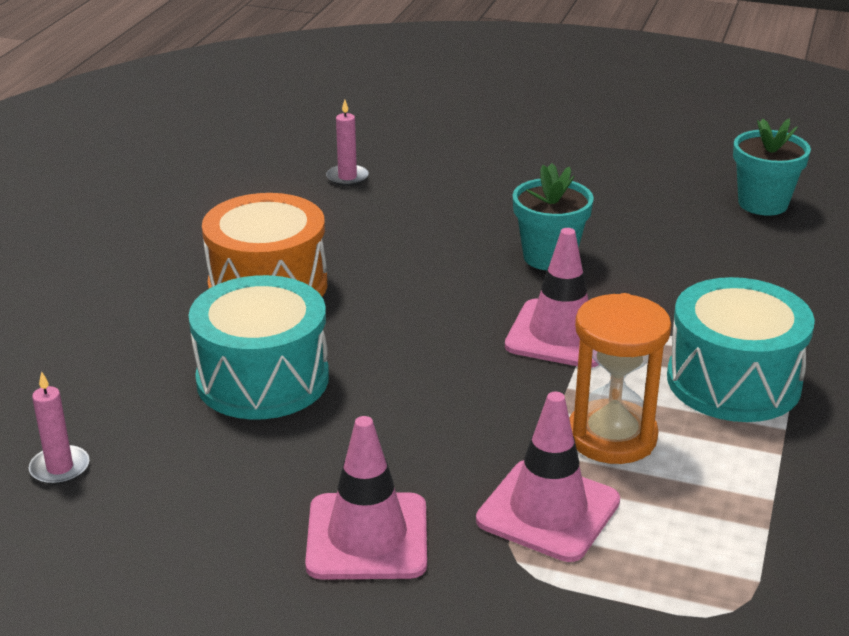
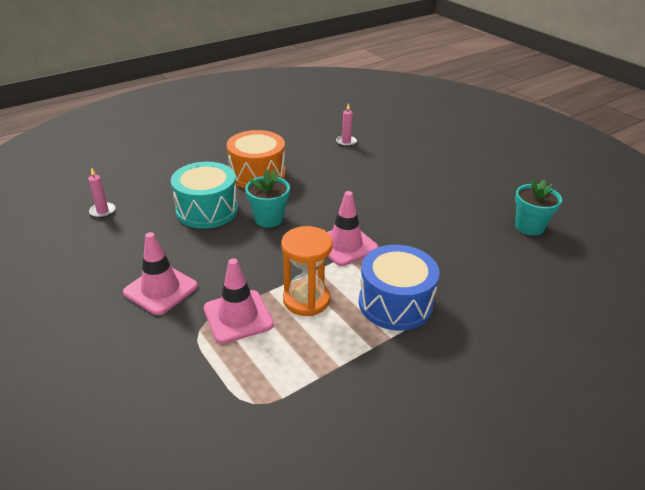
camera: 35 degrees right, 5 degrees up
turquoise flower pot [513,163,594,270] -> turquoise flower pot moved to [245,169,290,227]
turquoise drum [667,277,815,422] -> blue drum [359,245,440,331]

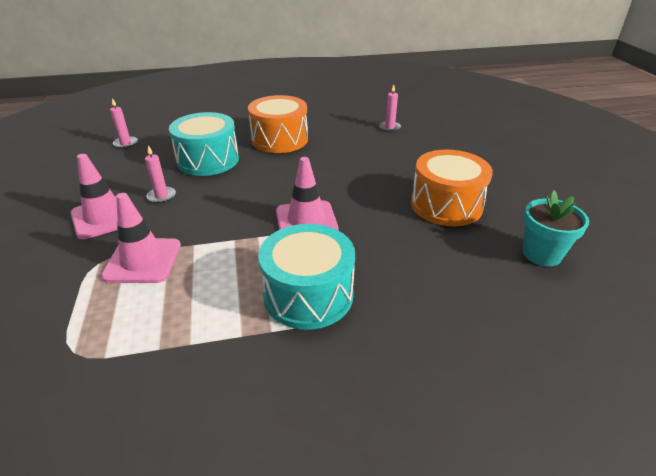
camera: 25 degrees right, 0 degrees up
turquoise flower pot [245,169,290,227] -> none
orange hourglass [281,226,333,316] -> none
blue drum [359,245,440,331] -> turquoise drum [258,224,355,330]
none -> pink candle [145,145,176,203]
none -> orange drum [411,149,493,226]

